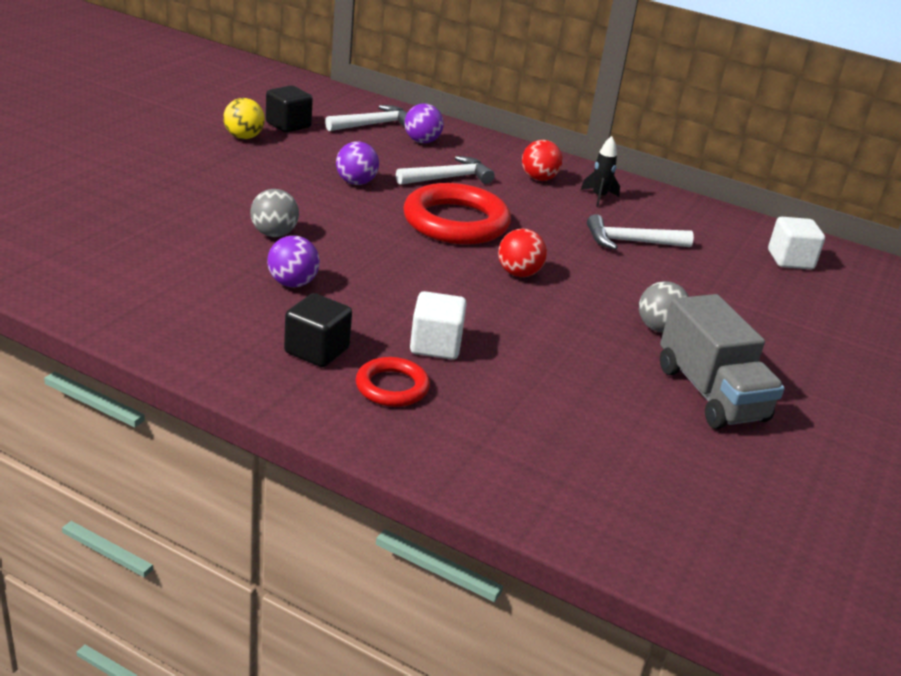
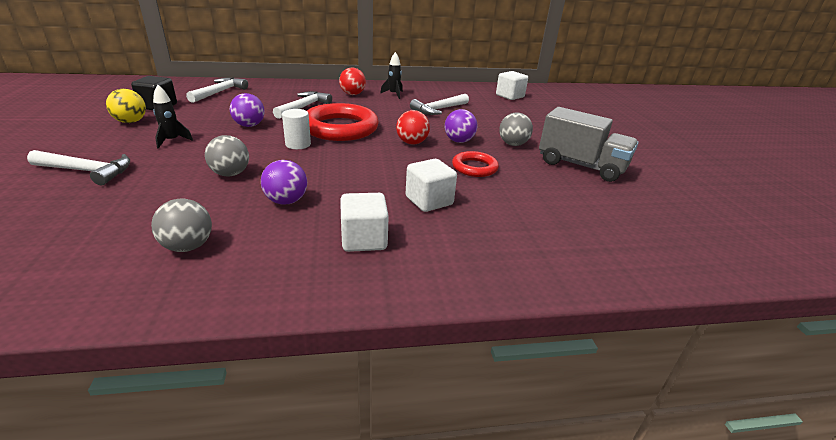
camera: 35 degrees left, 0 degrees up
black cube [284,293,352,367] -> white cube [340,193,389,252]
red ring [356,357,430,407] -> red ring moved to [452,151,499,177]
purple ball [405,104,444,143] -> purple ball moved to [445,109,478,143]
none -> white hammer [27,150,130,185]
none -> grey ball [151,199,212,252]
none -> black rocket [153,84,193,149]
none -> white cylinder [282,109,311,149]

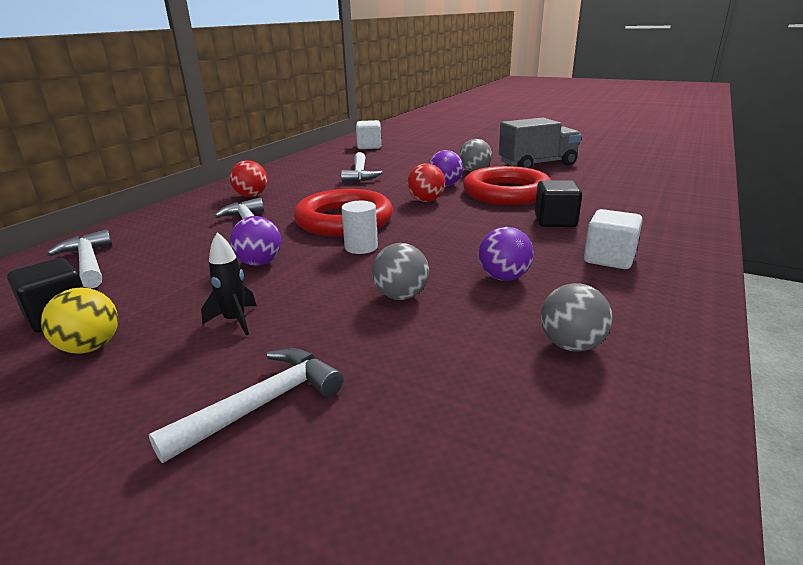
camera: 50 degrees left, 5 degrees down
black rocket [380,52,403,99] -> none
white cube [406,159,457,212] -> black cube [535,180,582,227]
red ring [452,151,499,177] -> red ring [463,166,551,205], size x1.89

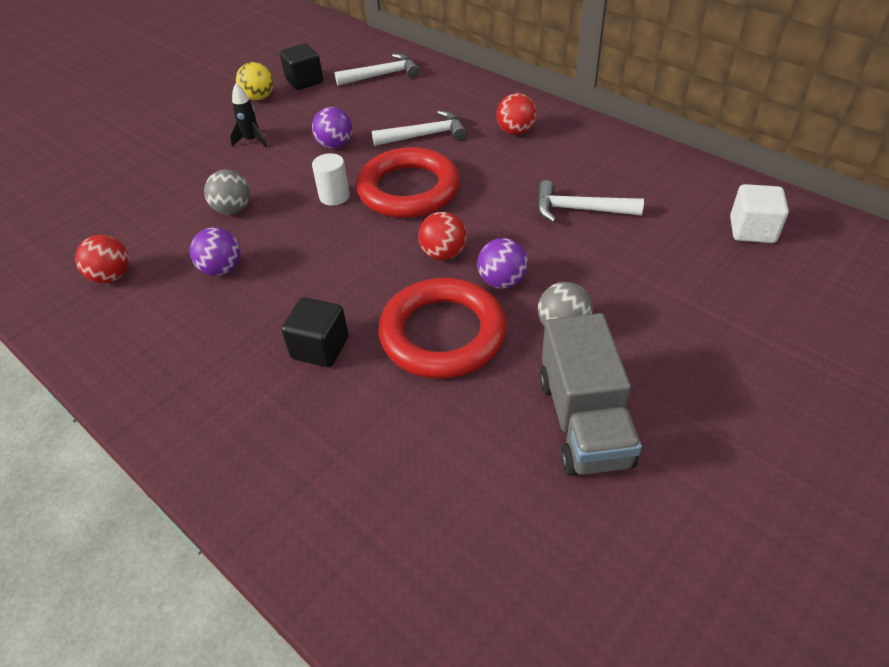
camera: 105 degrees right, 20 degrees up
white hammer [148,348,344,463] -> none
grey ball [541,283,613,352] -> red ball [75,235,129,283]
white cube [584,209,643,269] -> none

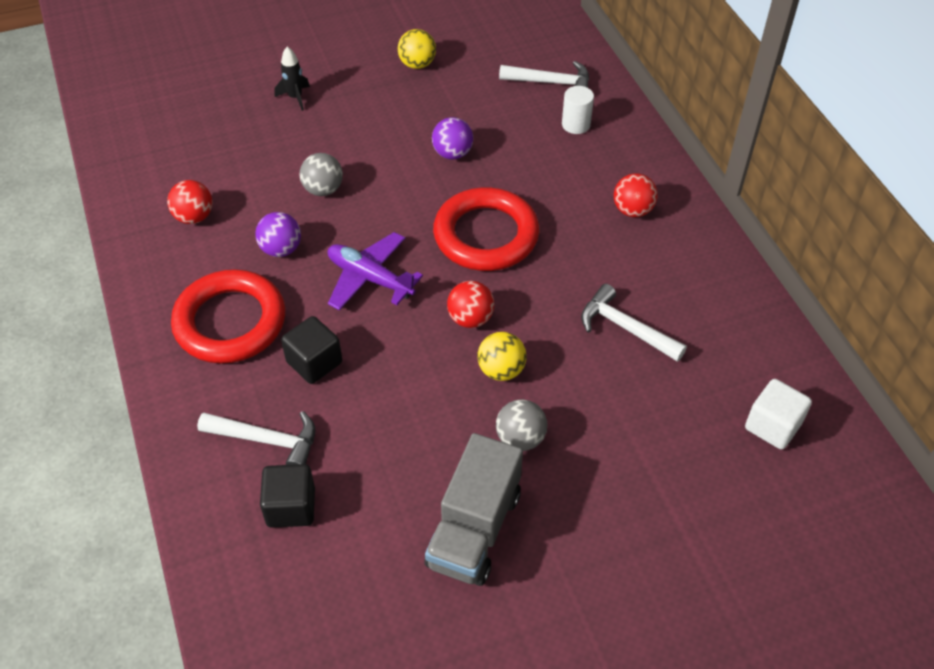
camera: 25 degrees right, 5 degrees up
black rocket [230,84,267,147] -> black rocket moved to [275,47,310,111]
black cube [280,43,323,90] -> black cube moved to [260,464,315,528]
white cylinder [312,153,350,206] -> white cylinder moved to [562,86,594,134]
white hammer [372,110,467,146] -> white hammer moved to [197,411,315,465]
red ring [378,278,507,379] -> red ring moved to [171,269,285,364]
purple ball [477,238,528,289] -> yellow ball [477,332,527,381]
none -> purple plane [328,232,423,310]

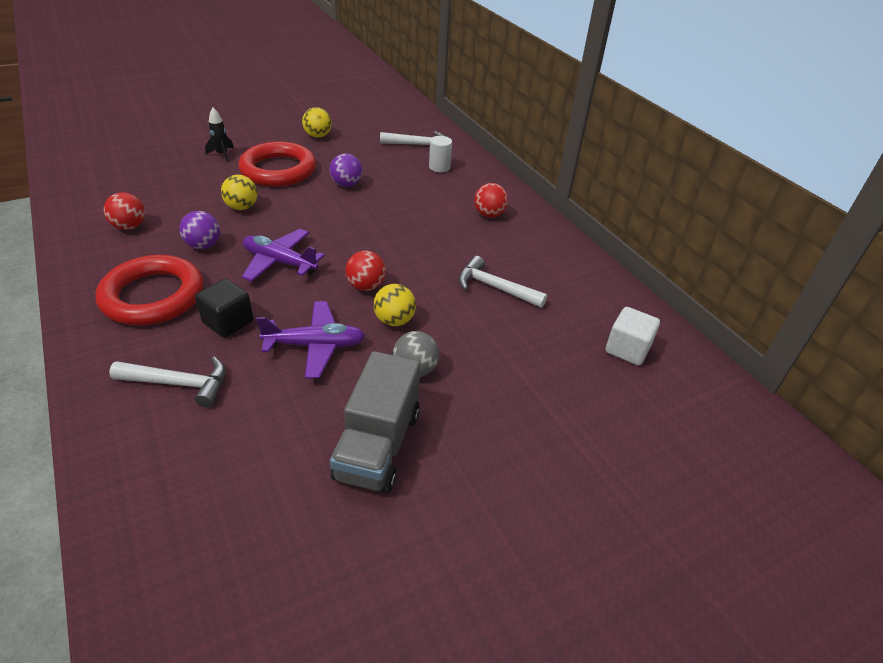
camera: 10 degrees left, 10 degrees down
black cube [260,464,315,528] -> none
grey ball [300,153,343,196] -> yellow ball [221,175,257,210]
red ring [433,187,540,271] -> red ring moved to [238,142,316,187]
none -> purple plane [256,301,365,378]

